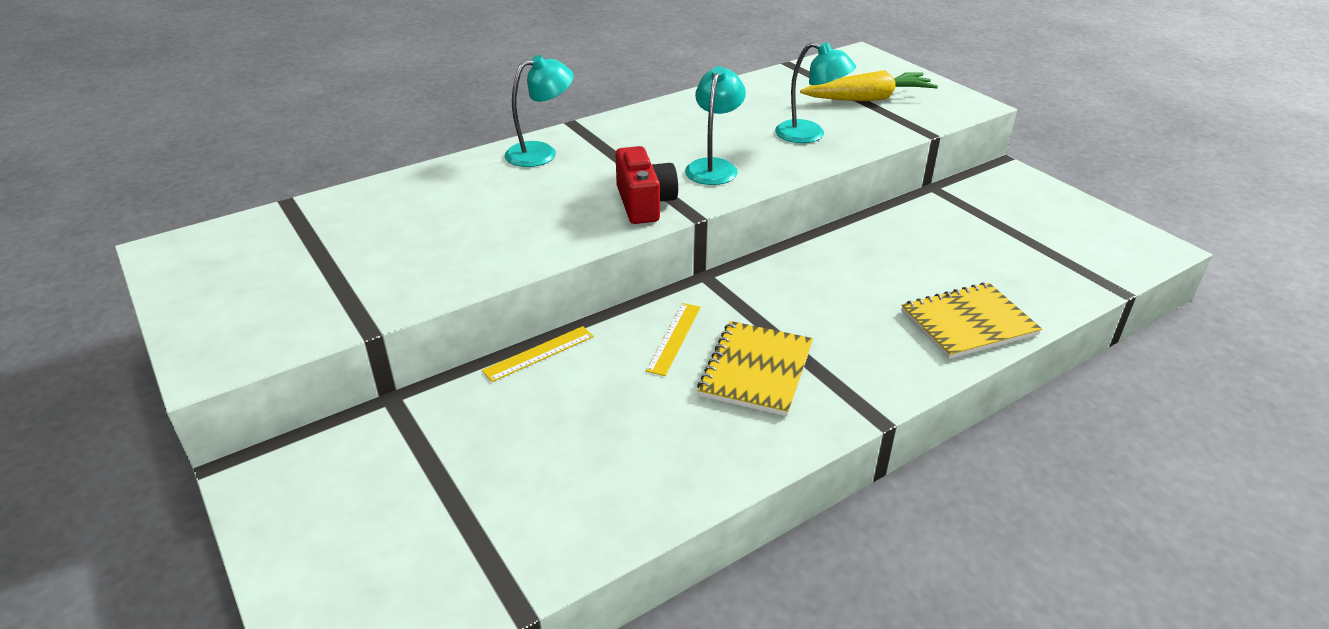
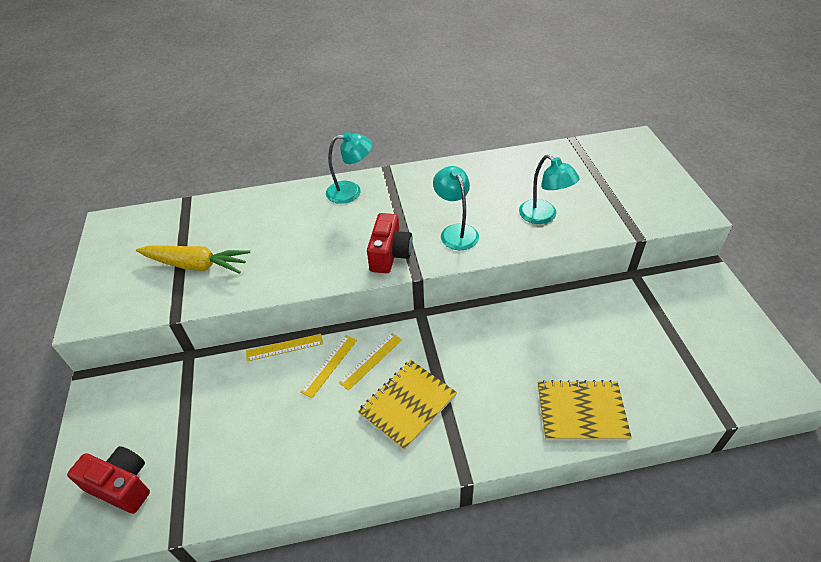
camera: 25 degrees right, 10 degrees up
turquoise lamp [685,66,746,185] -> turquoise lamp turned 60 degrees counterclockwise [433,166,479,250]
yellow carrot [800,70,938,101] -> yellow carrot moved to [136,246,250,274]
none -> red camera [67,446,150,514]
none -> yellow ruler [301,335,357,398]

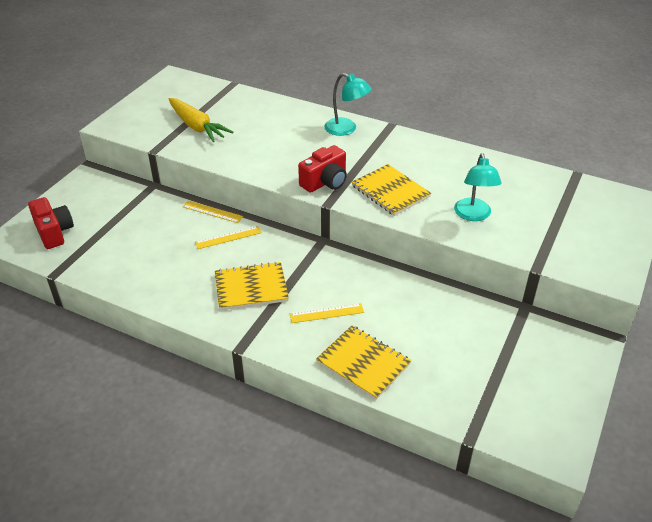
camera: 35 degrees right, 5 degrees down
yellow ruler [339,333,402,391] -> yellow ruler moved to [290,303,364,323]
turquoise lamp [433,166,479,250] -> yellow notebook [352,164,431,216]

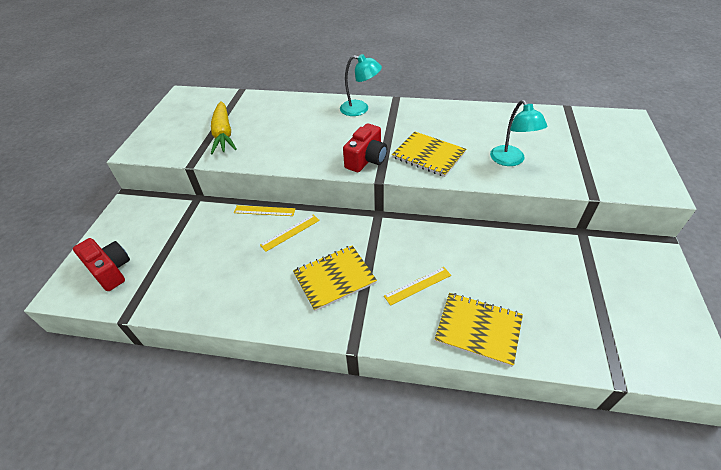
camera: 15 degrees left, 5 degrees up
yellow carrot [169,98,233,142] -> yellow carrot turned 45 degrees clockwise [211,101,237,154]

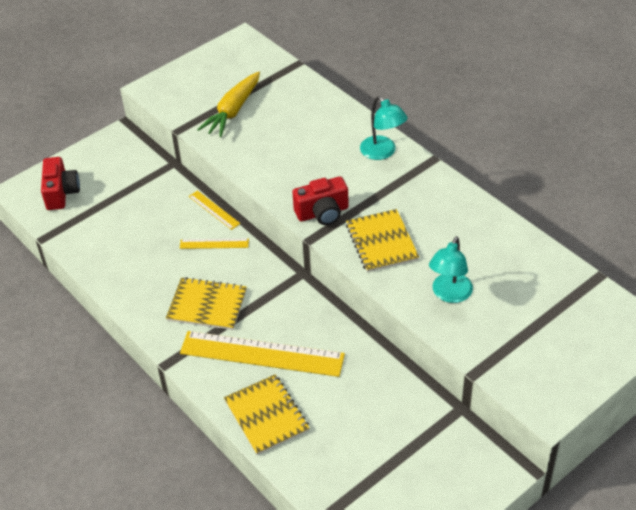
camera: 40 degrees right, 0 degrees up
yellow ruler [384,267,451,306] -> yellow ruler [180,331,345,377], size x2.17

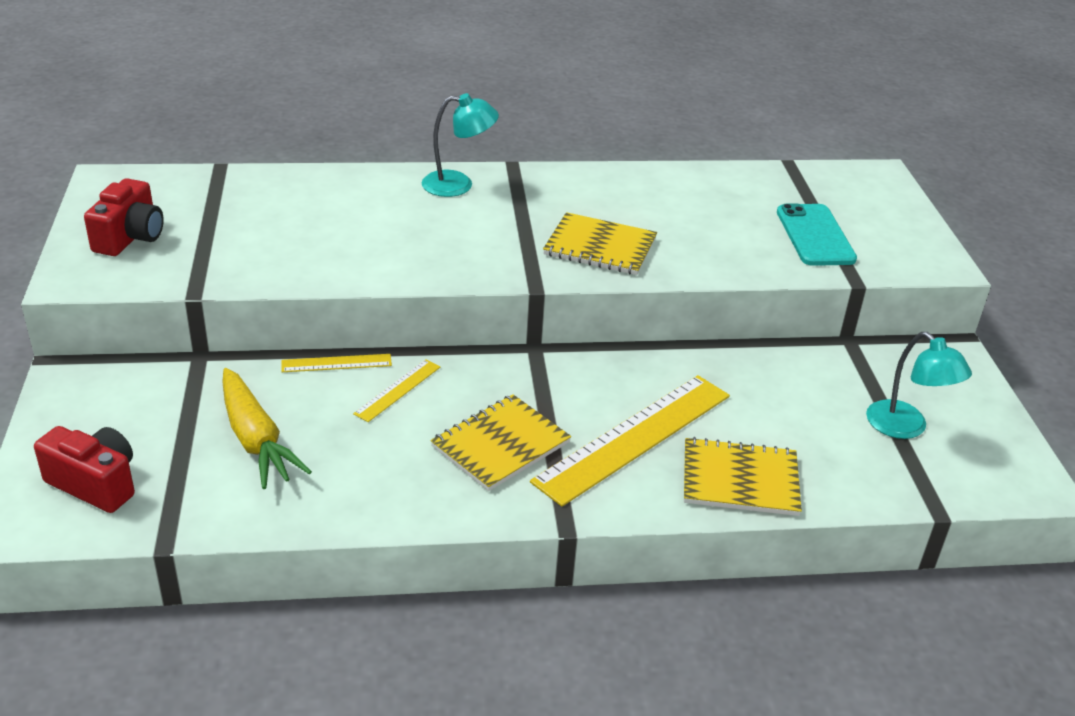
camera: 60 degrees left, 10 degrees down
yellow carrot [197,72,260,137] -> yellow carrot moved to [222,368,312,489]
red camera [292,176,349,225] -> red camera moved to [84,178,164,256]
turquoise lamp [429,236,473,303] -> turquoise lamp moved to [866,332,972,439]
none -> turquoise phone [777,203,857,266]

